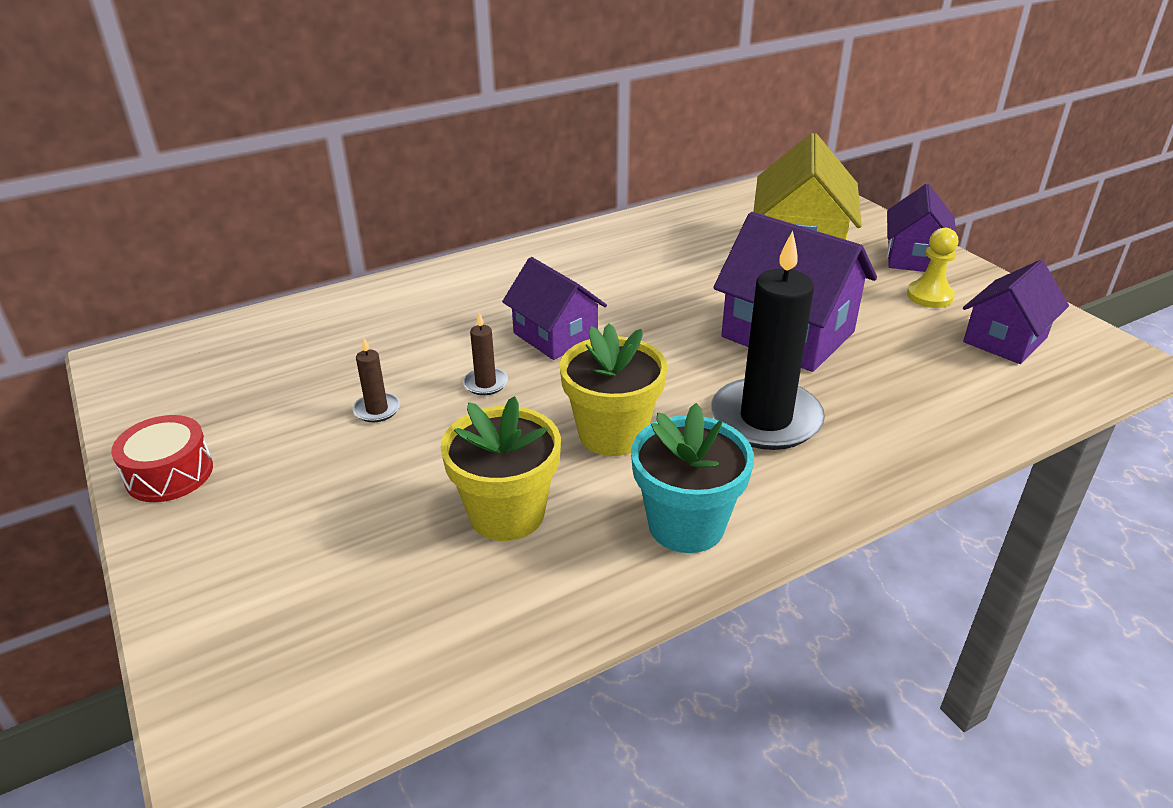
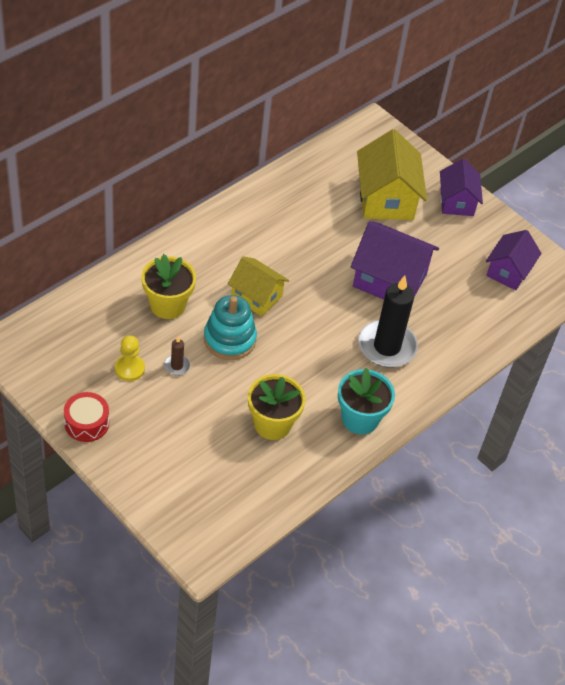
camera: 20 degrees left, 15 degrees up
brown candle [463,312,508,395] -> turquoise stacking toy [204,295,257,360]
purple house [502,257,607,360] -> yellow house [228,256,289,316]
yellow flower pot [560,324,667,456] -> yellow flower pot moved to [141,254,196,319]
yellow pawn [907,228,959,308] -> yellow pawn moved to [115,335,145,381]

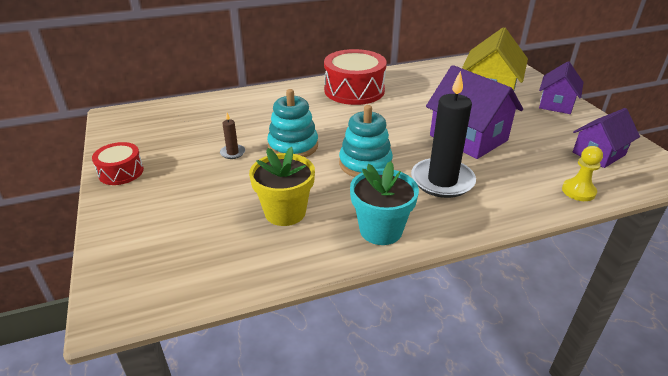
camera: 30 degrees right, 15 degrees down
yellow pawn [115,335,145,381] -> yellow pawn moved to [562,146,603,201]
yellow flower pot [141,254,196,319] -> none
yellow house [228,256,289,316] -> none
none -> red drum [324,49,387,105]
none -> turquoise stacking toy [339,105,393,177]

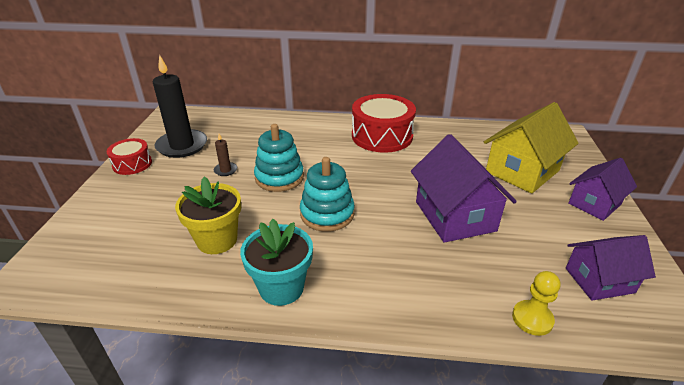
camera: 25 degrees right, 0 degrees up
black candle [411,71,476,198] -> black candle moved to [153,54,207,158]

